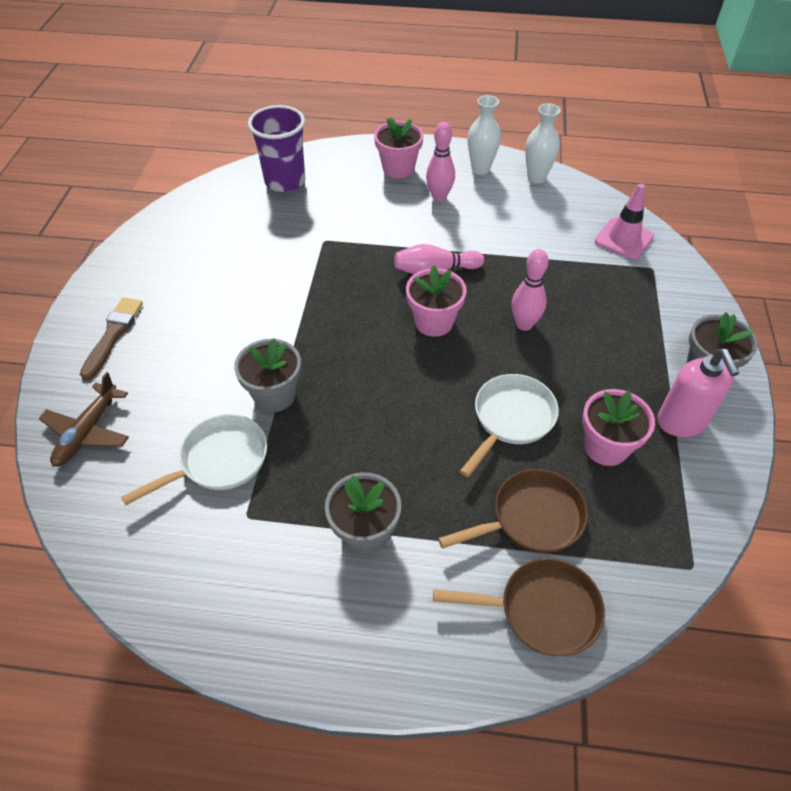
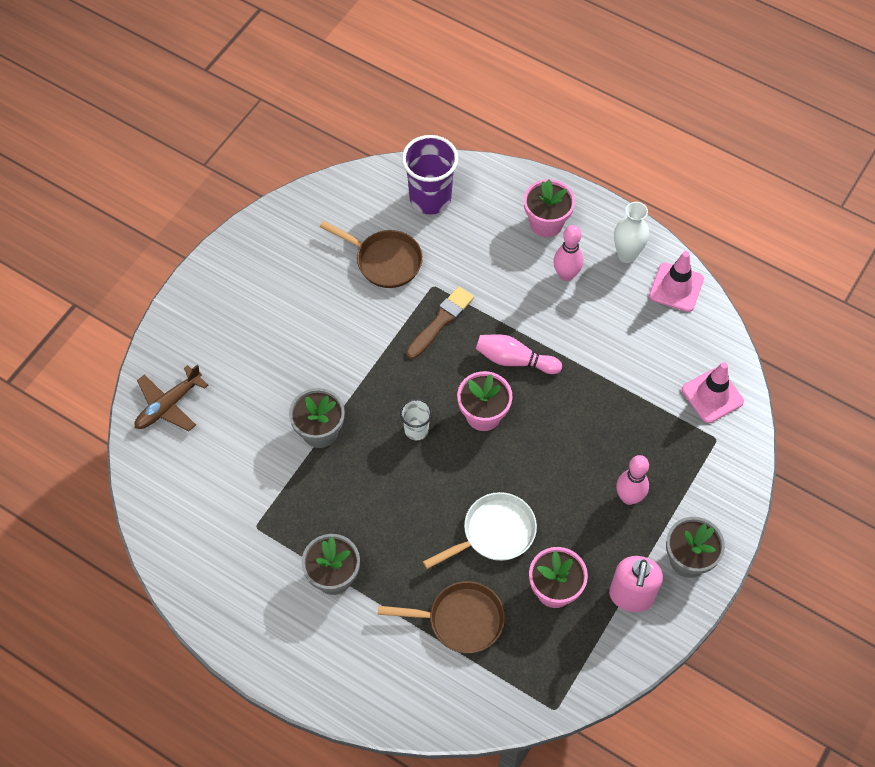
camera: 25 degrees right, 10 degrees up
brown brush [80,297,143,380] -> brown brush moved to [406,286,474,359]
white pan [121,414,267,505] -> none
brown pan [433,558,605,656] -> brown pan moved to [320,221,423,288]
pink bowling pin [511,249,549,331] -> pink bowling pin moved to [616,455,649,505]
white vase [525,103,561,184] -> pink traffic cone [649,251,704,312]
none -> white cup [400,398,432,440]

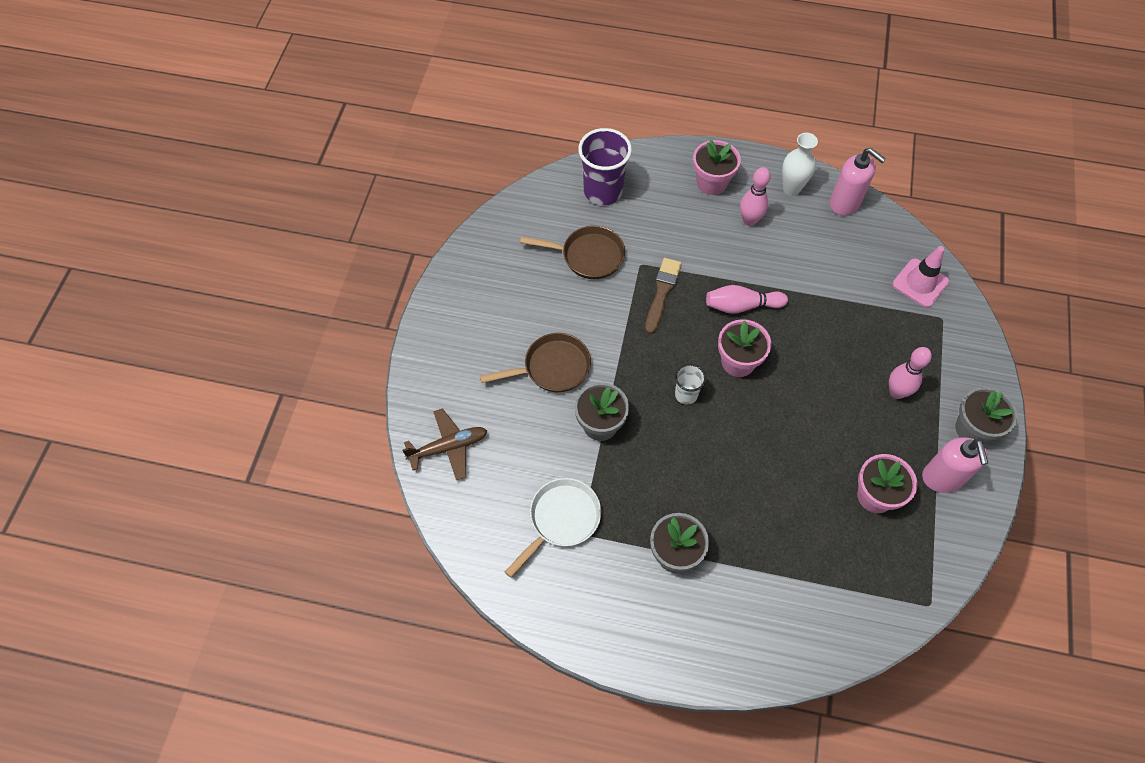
camera: 20 degrees left, 0 degrees up
brown plane [135,365,208,432] -> brown plane turned 135 degrees counterclockwise [402,408,488,480]
brown pan [378,581,505,653] -> brown pan moved to [480,333,591,392]
white pan [423,492,537,569] -> white pan moved to [505,478,601,578]
pink traffic cone [649,251,704,312] -> pink soap dispenser [830,148,886,216]

